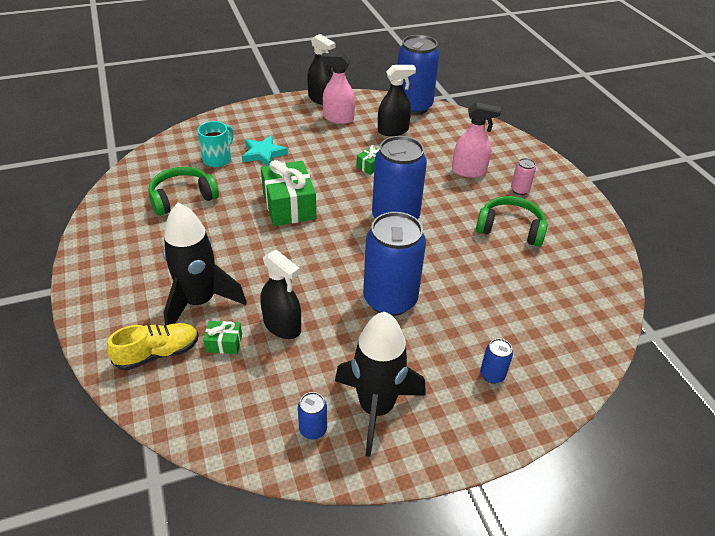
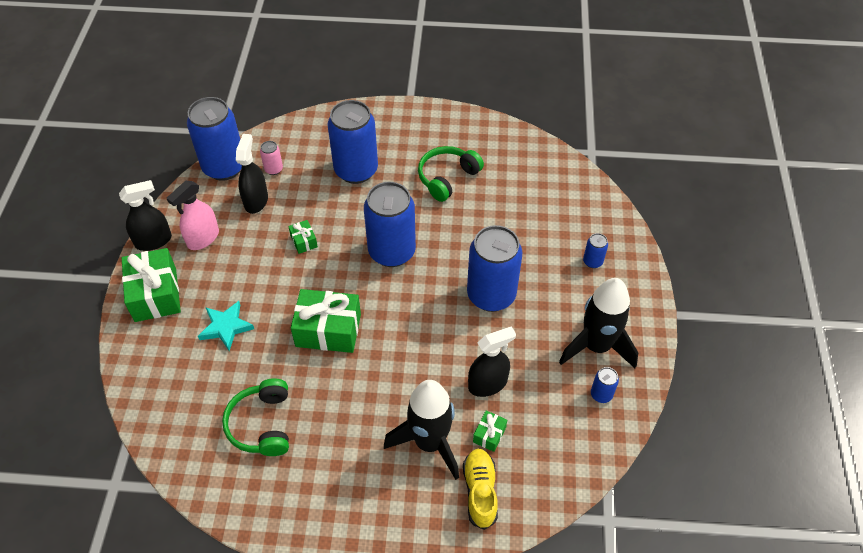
camera: 65 degrees left, 10 degrees up
turquoise mug [197,121,234,167] -> none
pink spray bottle [452,102,501,178] -> blue can [328,100,378,184]
pink can [511,158,536,195] -> pink can moved to [260,141,283,175]
none -> green gift [122,248,181,322]

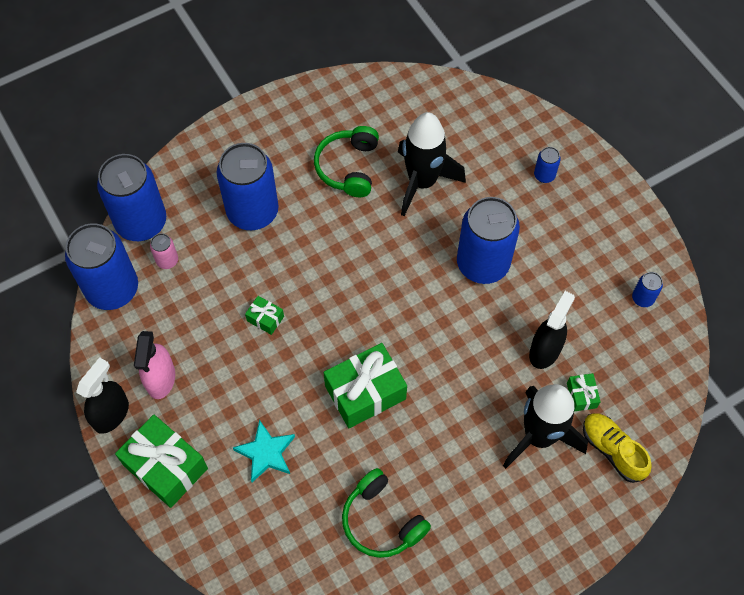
camera: 35 degrees left, 10 degrees up
black spray bottle [236,134,268,214] -> none
blue can [364,182,416,267] -> blue can moved to [97,154,166,241]
black rocket [559,278,638,368] -> black rocket moved to [398,112,466,216]

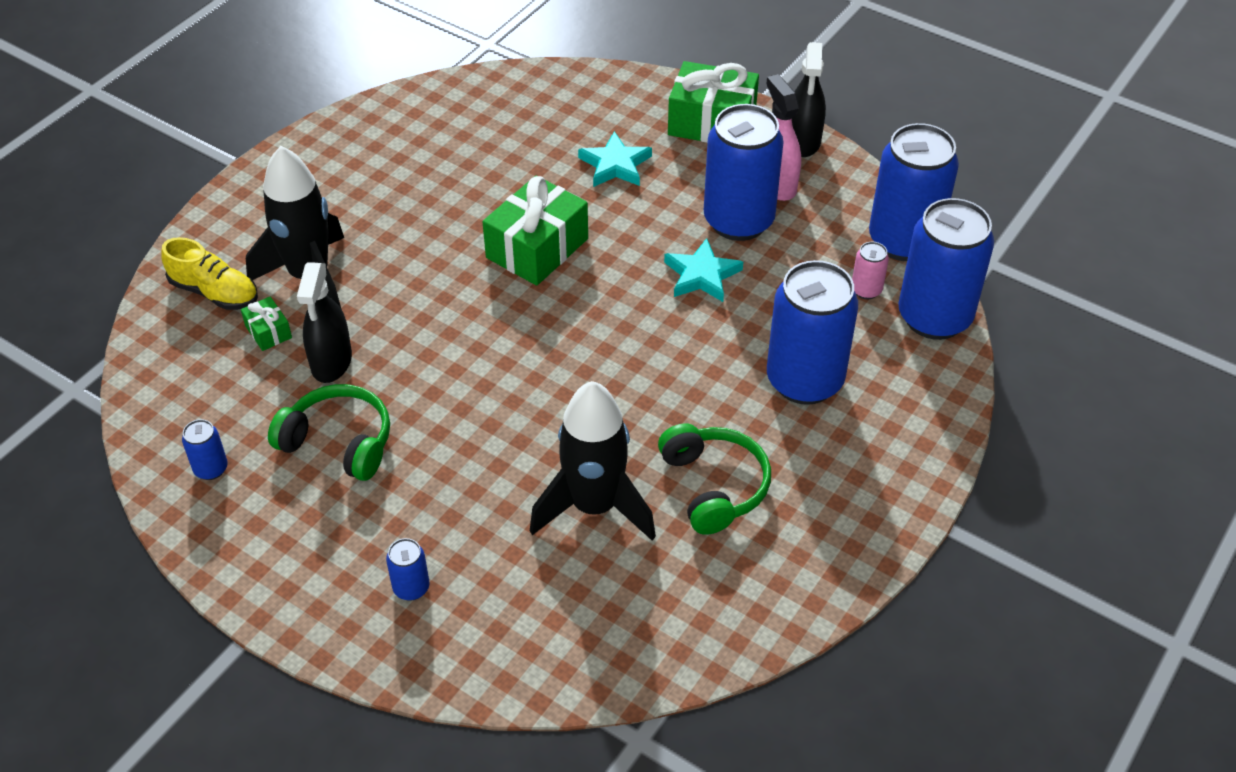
camera: 155 degrees right, 15 degrees down
green gift [245,296,284,335] -> turquoise star [664,238,743,302]
green headphones [342,468,431,558] -> green headphones moved to [268,384,390,481]
blue can [457,197,520,284] -> blue can moved to [704,104,783,241]

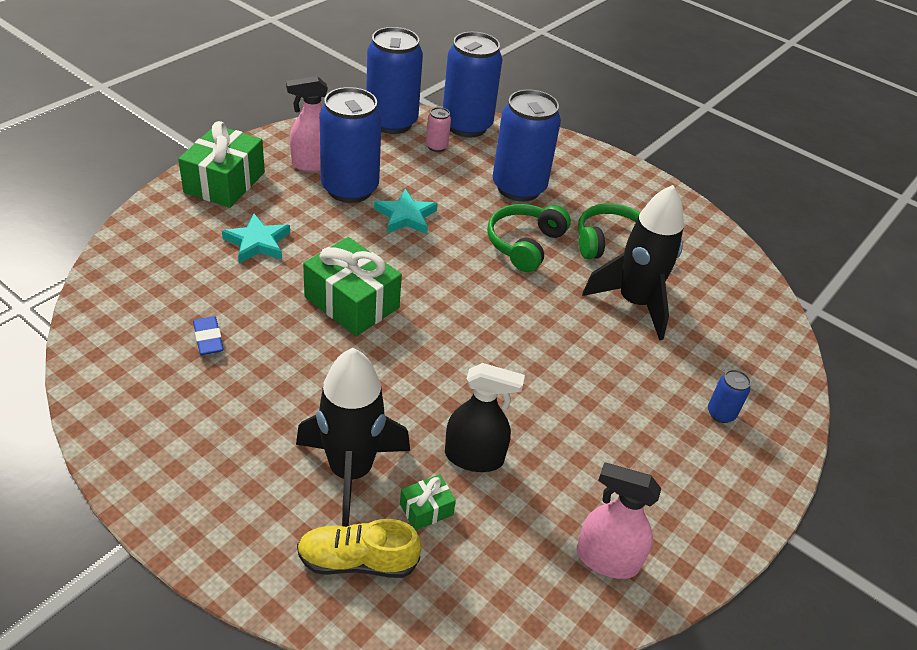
camera: 90 degrees left, 5 degrees down
yellow shoe [161,237,258,310] -> yellow shoe turned 120 degrees counterclockwise [297,519,422,578]
blue can [182,419,228,480] -> pink spray bottle [576,463,661,579]
green headphones [268,384,390,481] -> green headphones moved to [487,204,571,272]
black spray bottle [792,42,826,157] -> none
none -> blue eraser [193,316,223,355]

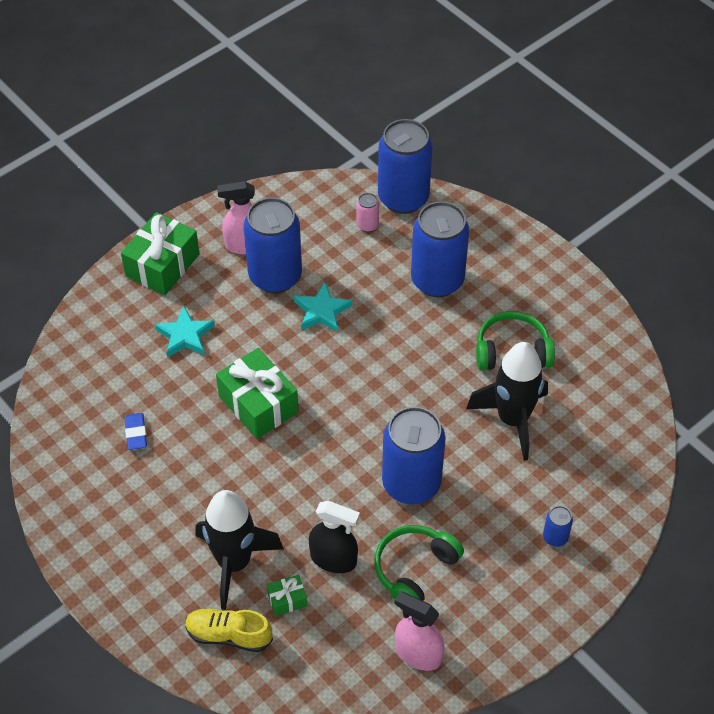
camera: 15 degrees right, 10 degrees up
blue can [366,27,423,134] -> blue can moved to [382,406,445,504]
green headphones [487,204,571,272] -> green headphones moved to [374,525,464,601]

